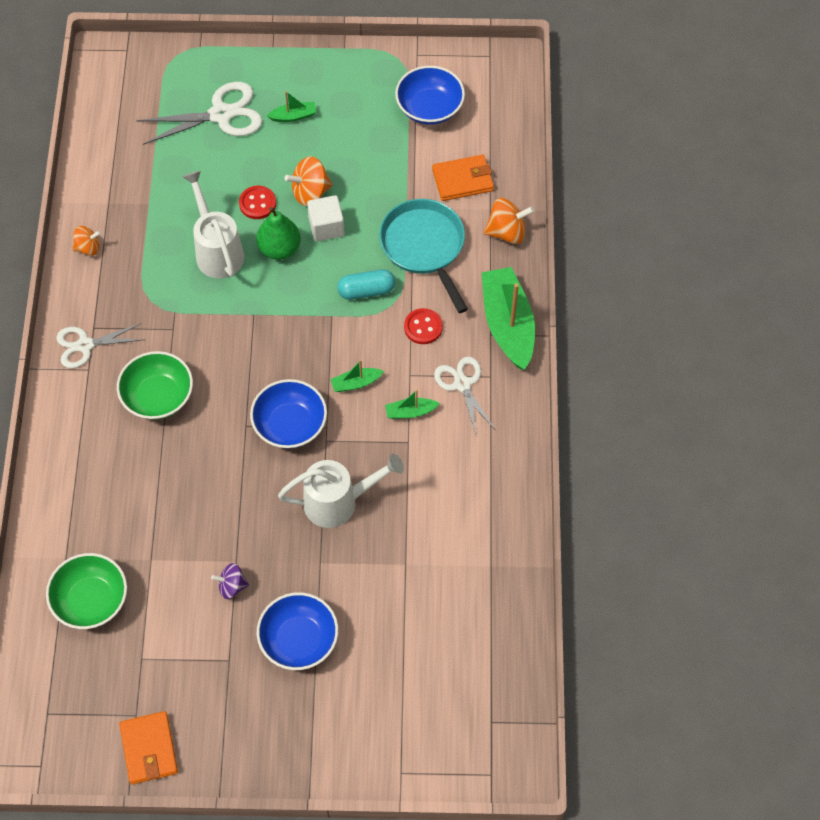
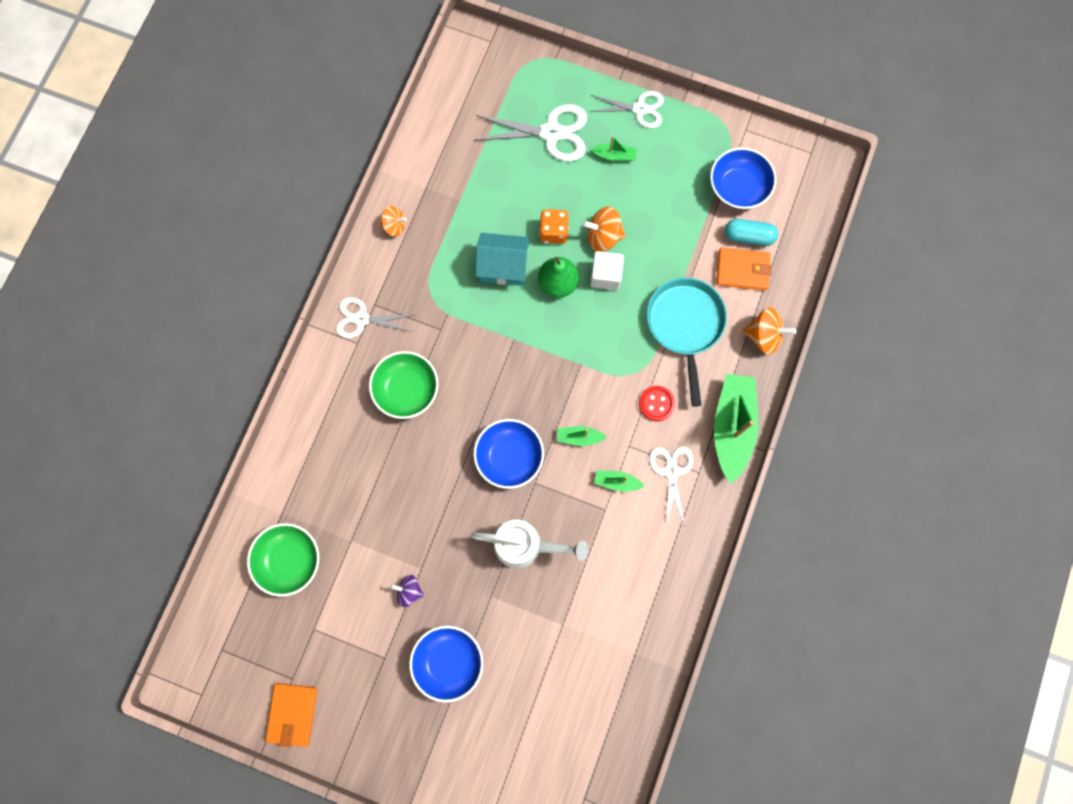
camera: 20 degrees right, 15 degrees up
white watering can [183,170,244,278] -> turquoise house [475,233,530,286]
red button [239,186,276,219] -> orange dice [539,209,569,244]
turquoise capsule [337,269,395,300] -> turquoise capsule moved to [725,219,778,246]
none -> white scissors [589,91,664,128]

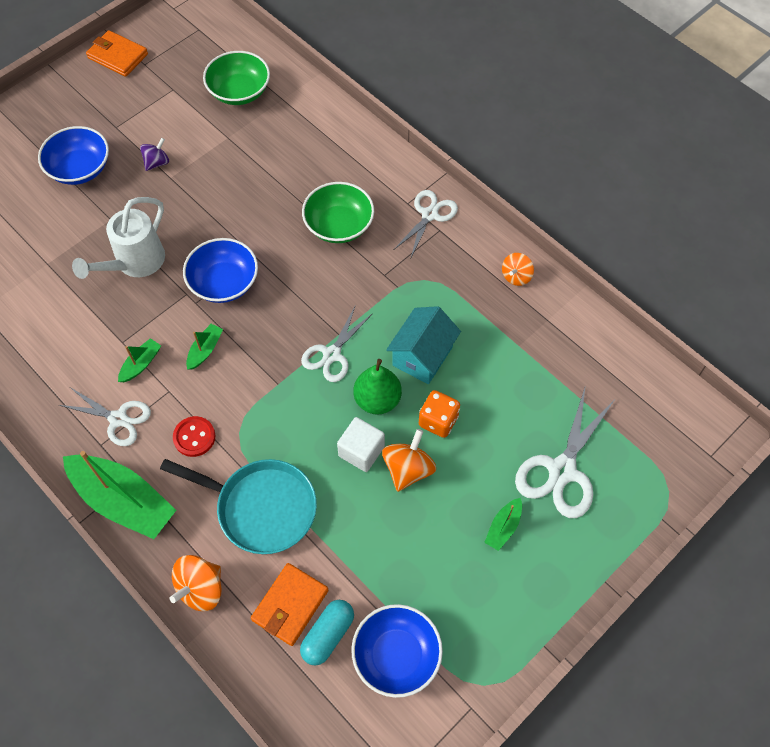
camera: 115 degrees right, 15 degrees down
white scissors [589,91,664,128] -> white scissors moved to [301,307,373,382]

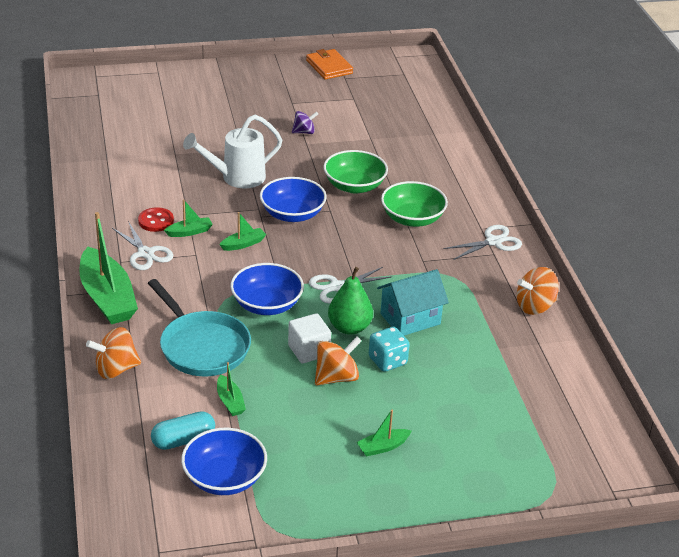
camera: 30 degrees right, 25 degrees down
blue bowl [38,126,109,185] -> blue bowl moved to [231,263,304,315]
red button [173,416,216,457] -> red button moved to [138,207,174,232]
green bowl [203,51,270,105] -> green bowl moved to [324,150,388,194]
orange wallet [251,563,329,646] -> none
orange dice [419,390,460,438] -> turquoise dice [369,327,410,372]
orange spinning top [502,253,534,286] -> orange spinning top [517,267,559,315], size x1.52
white scissors [515,385,616,518] -> none
none -> green boat [217,362,246,416]

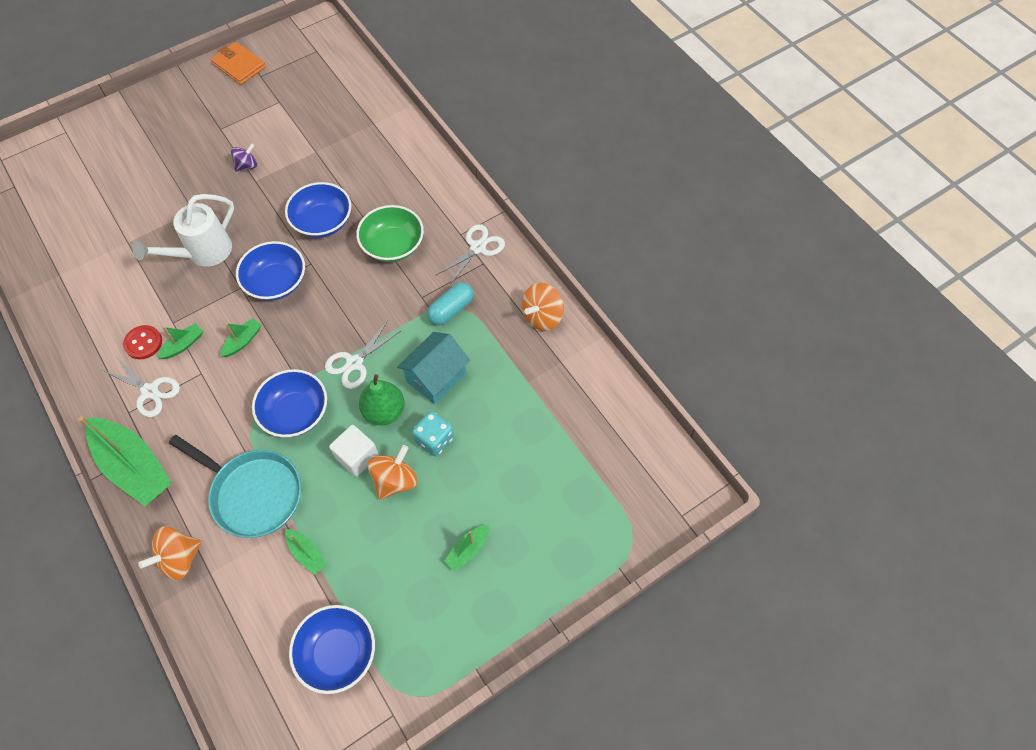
camera: 20 degrees left, 25 degrees up
turquoise capsule [151,411,215,450] -> turquoise capsule moved to [427,282,474,326]
green bowl [324,150,388,194] -> blue bowl [285,182,351,238]

